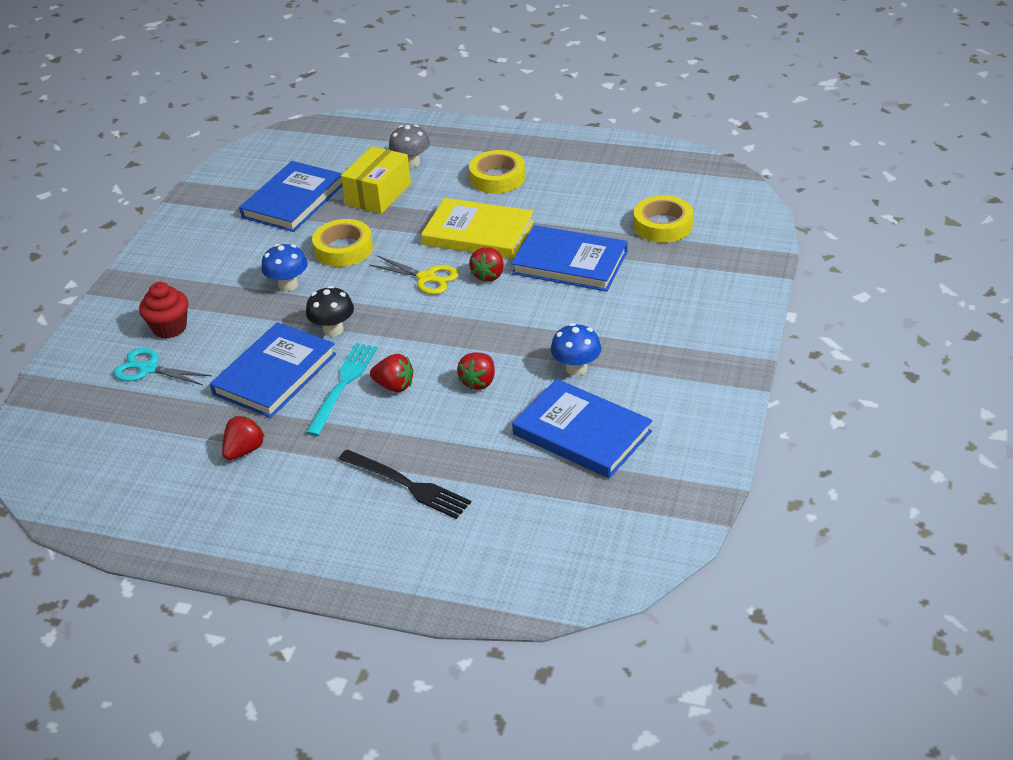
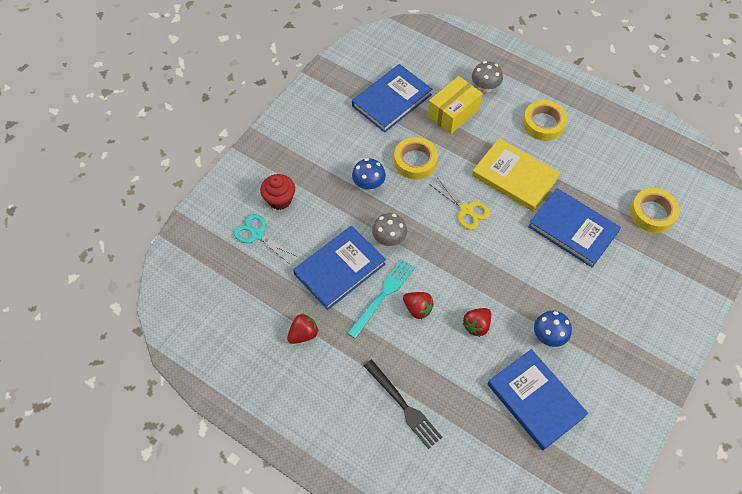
camera: 15 degrees right, 20 degrees up
black mushroom [306,286,354,336] -> grey mushroom [372,213,407,246]
red strawberry [469,247,504,282] -> none

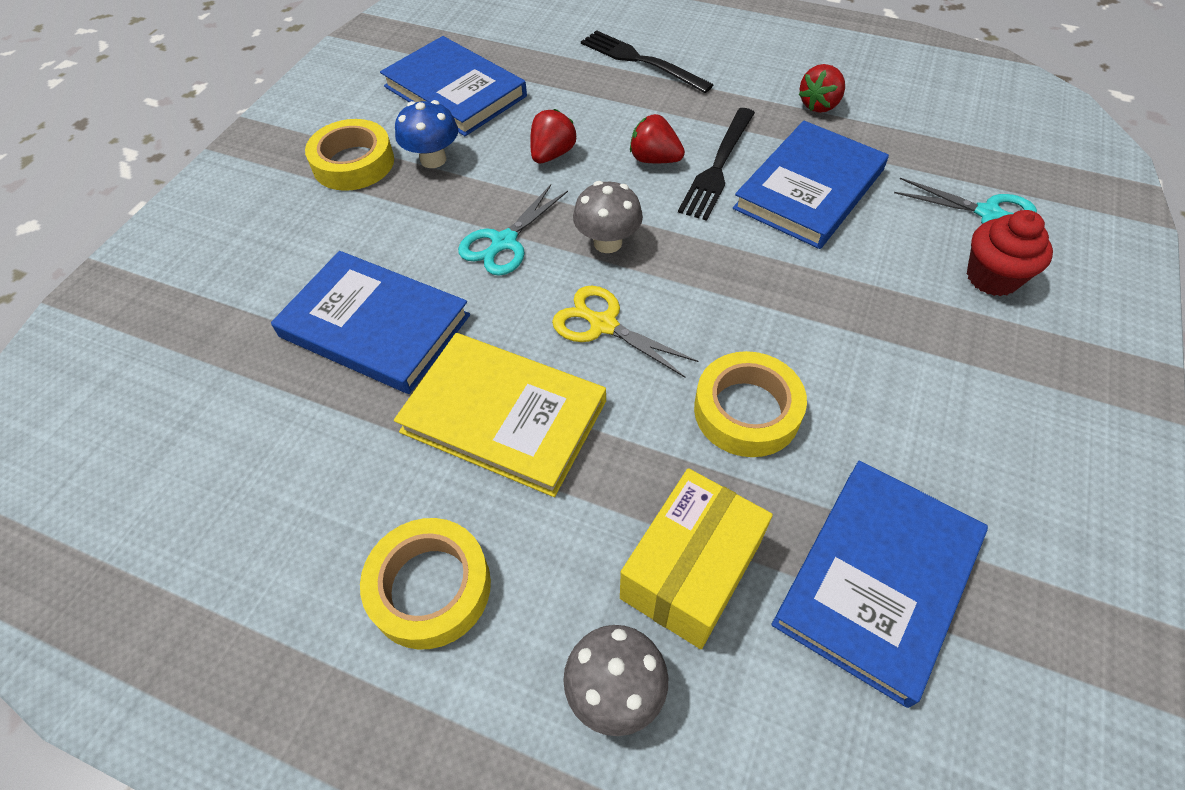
camera: 170 degrees right, 5 degrees down
turquoise fork [347,259,415,339] -> black fork [678,108,755,221]
blue mushroom [352,158,386,191] -> none
grey mushroom [372,213,407,246] -> grey mushroom moved to [573,181,643,253]
yellow tape [630,188,680,233] -> yellow tape moved to [305,119,394,191]
none -> turquoise scissors [458,185,568,276]

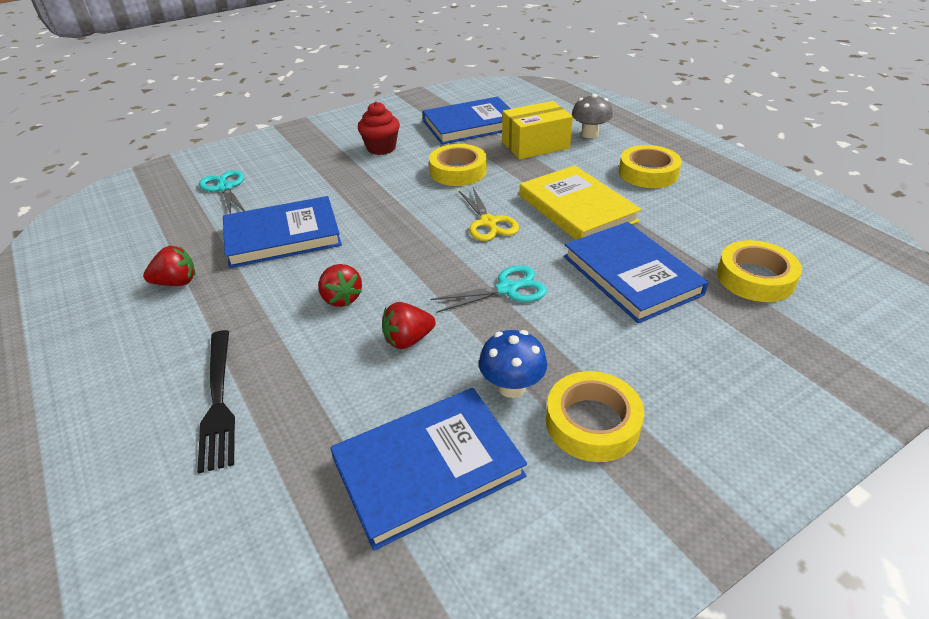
camera: 145 degrees left, 15 degrees down
blue book [380,36,527,136] -> blue book turned 75 degrees clockwise [330,388,527,551]
grey mushroom [573,181,643,253] -> none
black fork [678,108,755,221] -> none
red cupcake [967,210,1053,296] -> red cupcake moved to [358,102,400,155]
none -> yellow tape [717,240,802,302]

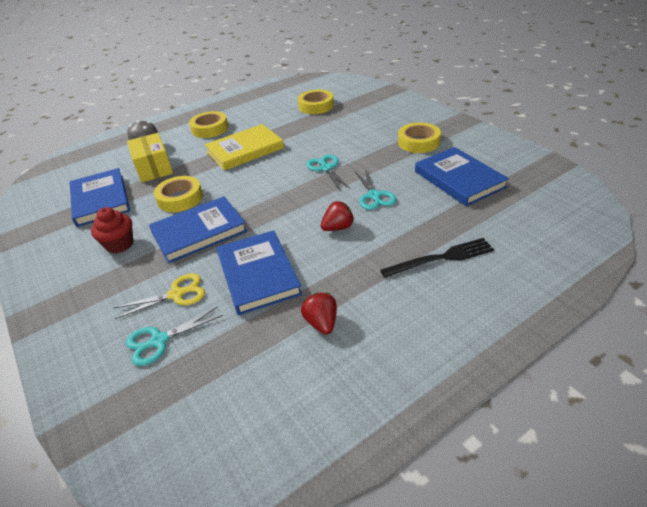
camera: 90 degrees left, 0 degrees up
red strawberry [382,302,436,349] -> turquoise scissors [355,169,396,210]
yellow scissors [459,188,519,241] -> yellow scissors moved to [114,273,205,319]
blue mushroom [479,330,547,398] -> none
blue book [564,222,709,323] -> blue book moved to [149,196,247,264]

